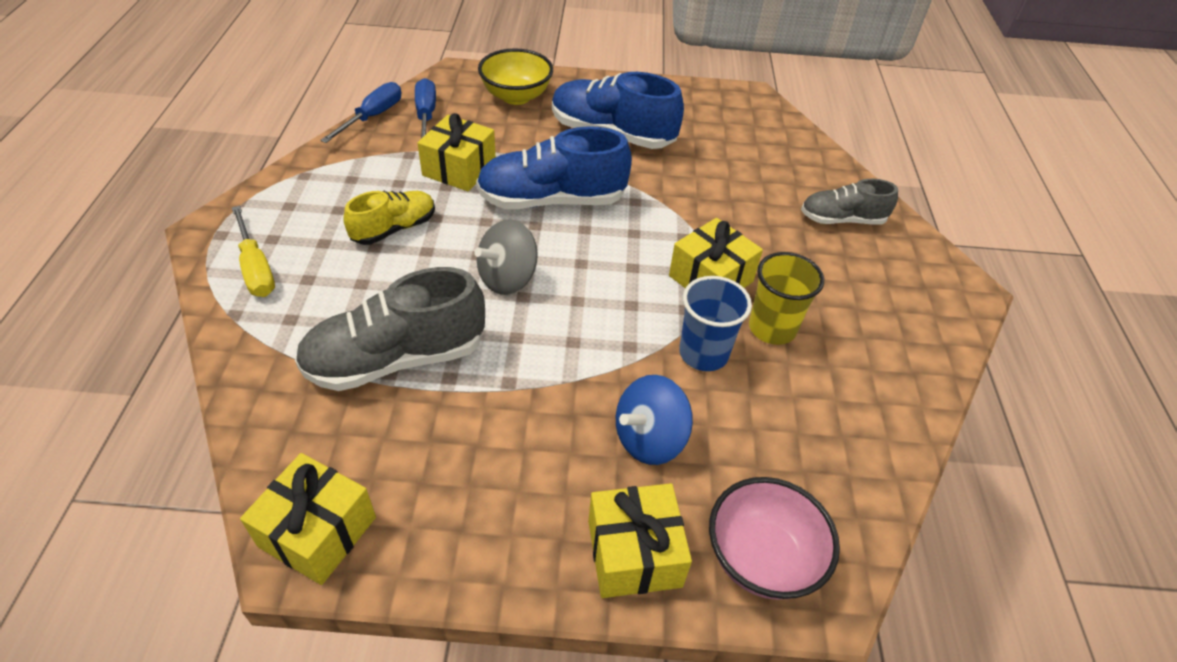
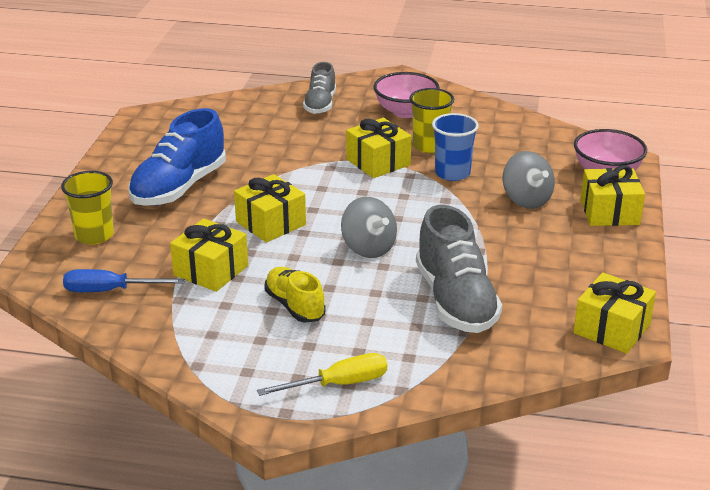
camera: 80 degrees left, 15 degrees down
blue screwdriver [320,82,401,143] -> none
blue shoe [476,126,632,209] -> yellow gift [234,174,306,243]
yellow bowl [478,48,553,105] -> yellow cup [61,171,114,244]
blue spinning top [616,375,693,465] -> grey spinning top [503,151,555,209]
none -> pink bowl [373,72,440,118]

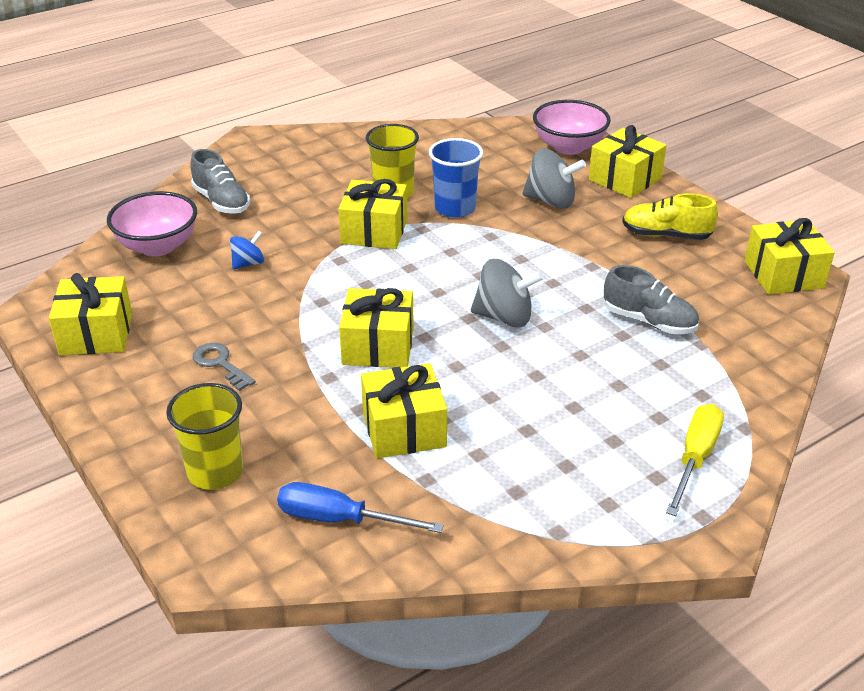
camera: 45 degrees left, 5 degrees up
blue screwdriver [63,269,185,292] -> blue screwdriver turned 60 degrees clockwise [277,482,444,533]
blue shoe [128,108,226,206] -> grey key [193,343,256,391]
yellow shoe [264,267,326,323] -> yellow shoe moved to [622,193,718,240]
pink bowl [373,72,440,118] -> pink bowl moved to [107,191,197,256]
grey shoe [416,205,502,333] -> grey shoe [604,265,699,334], size x0.60
none -> yellow gift [49,273,132,355]
none -> blue spinning top [230,231,264,270]

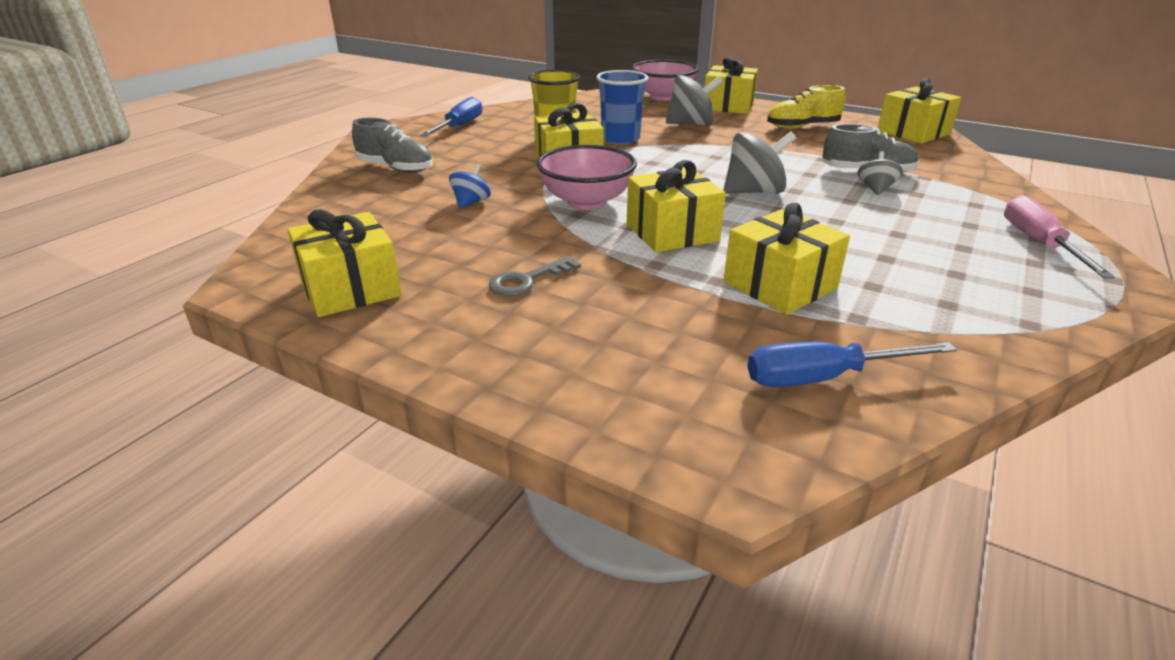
camera: 25 degrees left, 5 degrees down
pink bowl [107,191,197,256] -> pink bowl moved to [537,145,637,210]
yellow cup [166,383,243,490] -> none
grey key [193,343,256,391] -> grey key turned 60 degrees counterclockwise [489,256,581,296]
yellow screwdriver [666,404,724,516] -> pink screwdriver [1004,195,1115,278]
none -> blue screwdriver [420,97,482,137]
none -> grey spinning top [857,151,903,195]

